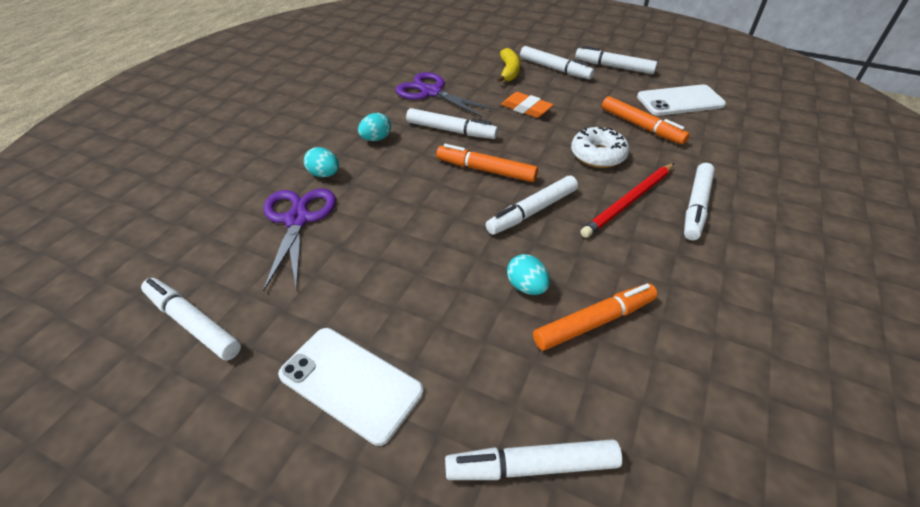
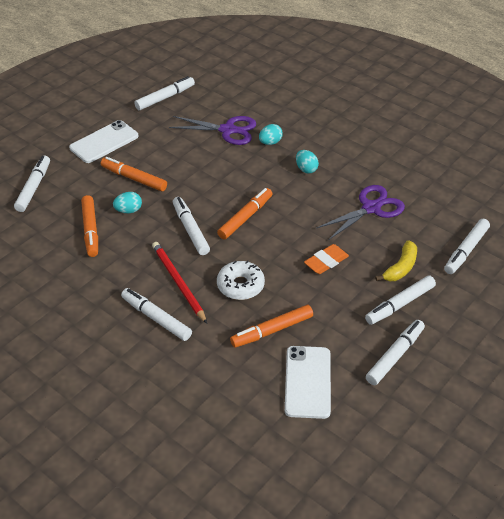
camera: 105 degrees right, 0 degrees up
white marker [406,108,498,139] -> white marker moved to [444,219,490,274]
yellow banana [497,48,520,83] -> yellow banana turned 75 degrees counterclockwise [375,240,417,281]
none -> orange marker [101,157,167,191]

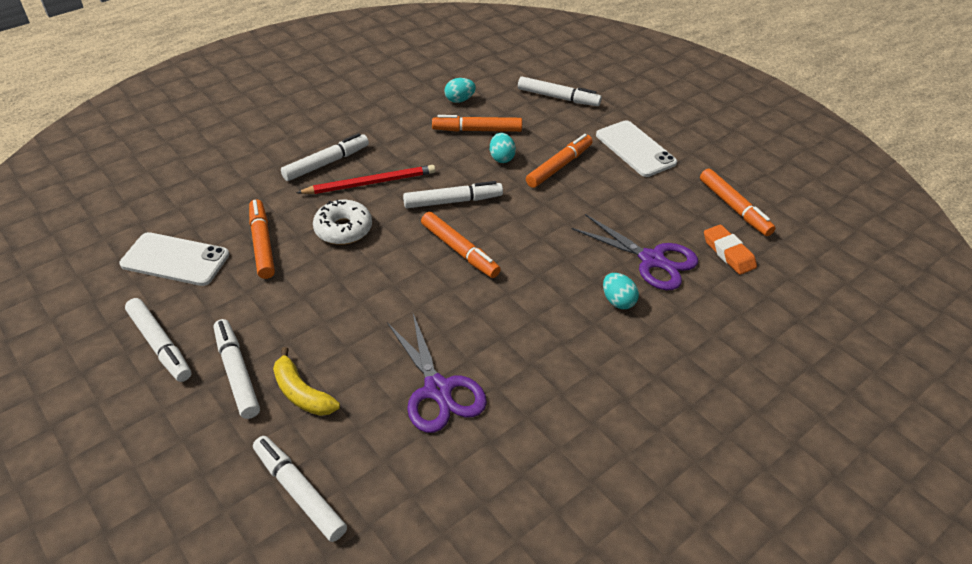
camera: 100 degrees right, 0 degrees up
white marker [134,76,195,110] -> orange marker [700,168,775,236]
purple scissors [169,116,256,145] -> purple scissors turned 75 degrees counterclockwise [572,214,698,290]
turquoise egg [296,150,319,173] -> turquoise egg moved to [444,78,476,103]
orange eraser [304,244,349,274] -> orange eraser moved to [704,225,757,275]

